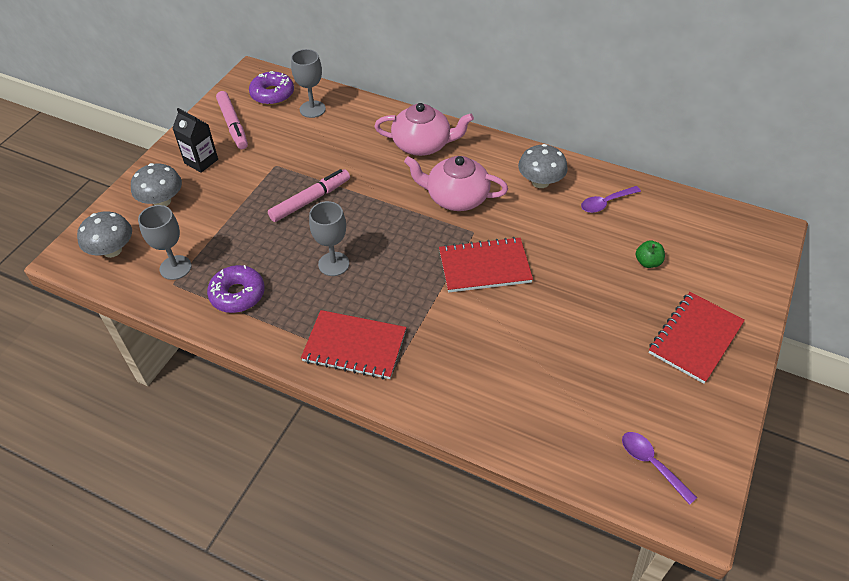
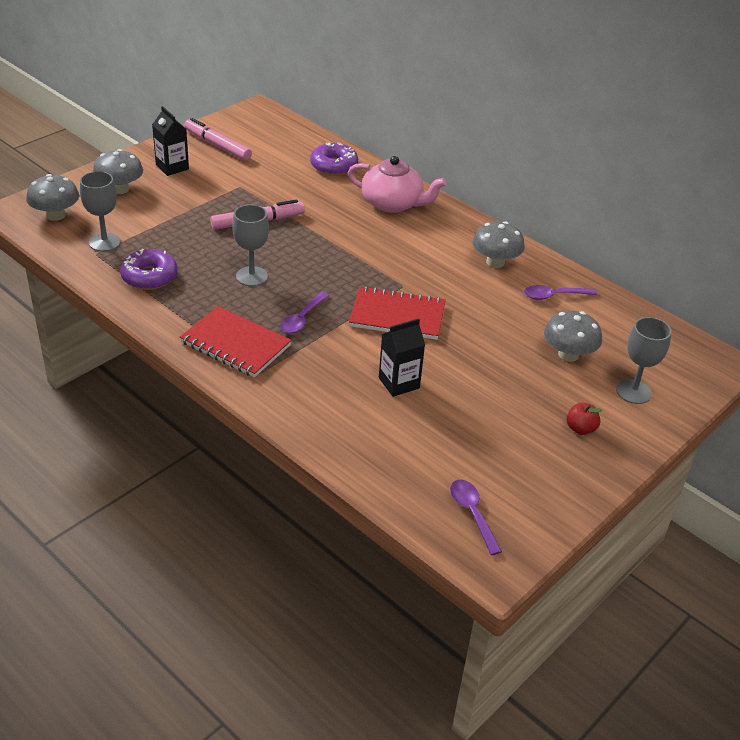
camera: 15 degrees right, 10 degrees down
pink marker [216,91,248,149] -> pink marker turned 135 degrees clockwise [184,118,252,161]
purple donut [249,71,294,105] -> purple donut moved to [310,143,358,176]
grey goblet [291,49,326,118] -> grey goblet moved to [616,317,672,404]
pink teapot [404,156,508,211] -> none
green apple [636,240,665,268] -> grey mushroom [544,311,602,362]
red notebook [648,292,745,384] -> red apple [567,403,602,435]
none -> purple spoon [280,292,330,333]
none -> black carton [379,318,425,397]

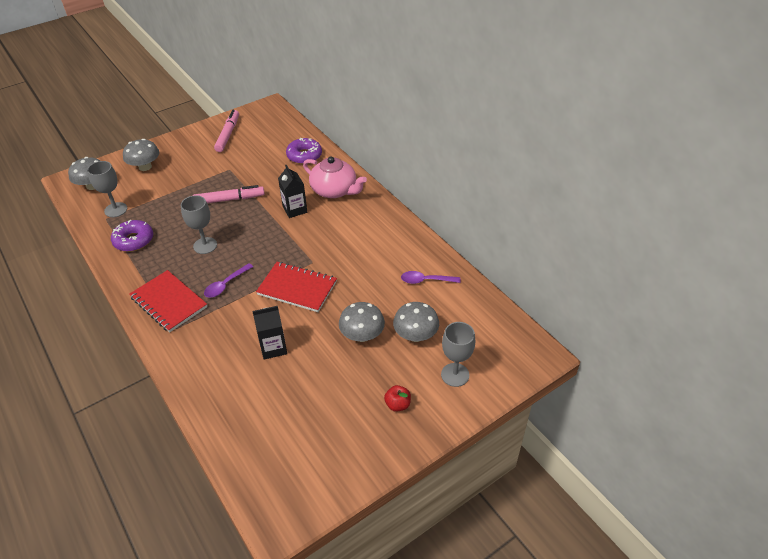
camera: 15 degrees right, 5 degrees up
black carton [152,106,189,176] -> black carton moved to [278,165,307,218]
pink marker [184,118,252,161] -> pink marker turned 45 degrees clockwise [214,110,239,152]
purple spoon [450,480,502,555] -> none
grey mushroom [473,221,525,268] -> grey mushroom moved to [339,302,385,342]

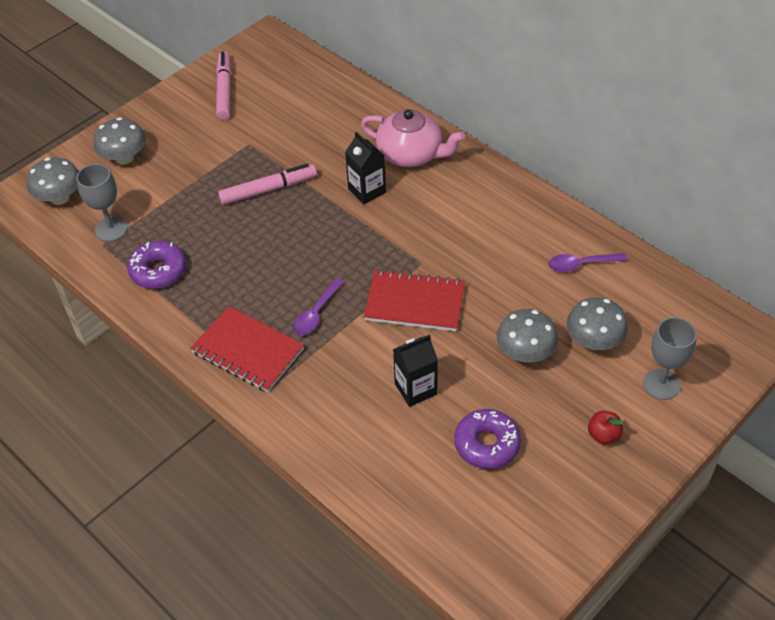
camera: 10 degrees left, 5 degrees up
grey goblet [181,195,217,254] -> none
purple donut [286,138,322,164] -> purple donut moved to [454,409,521,469]

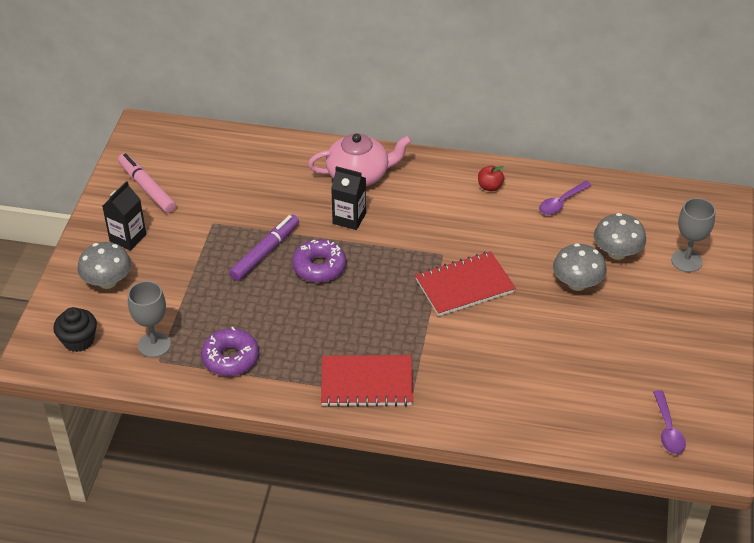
camera: 35 degrees left, 5 degrees down
grey mushroom [27,157,79,205] -> black cupcake [53,307,97,352]
pink marker [218,163,317,205] -> purple marker [229,215,299,281]
purple spoon [293,278,344,335] -> purple spoon moved to [653,390,686,454]
black carton [393,334,438,407] -> black carton moved to [102,181,146,251]
purple donut [454,409,521,469] -> purple donut moved to [292,239,346,283]
red apple [588,411,623,444] -> red apple moved to [478,166,504,191]

